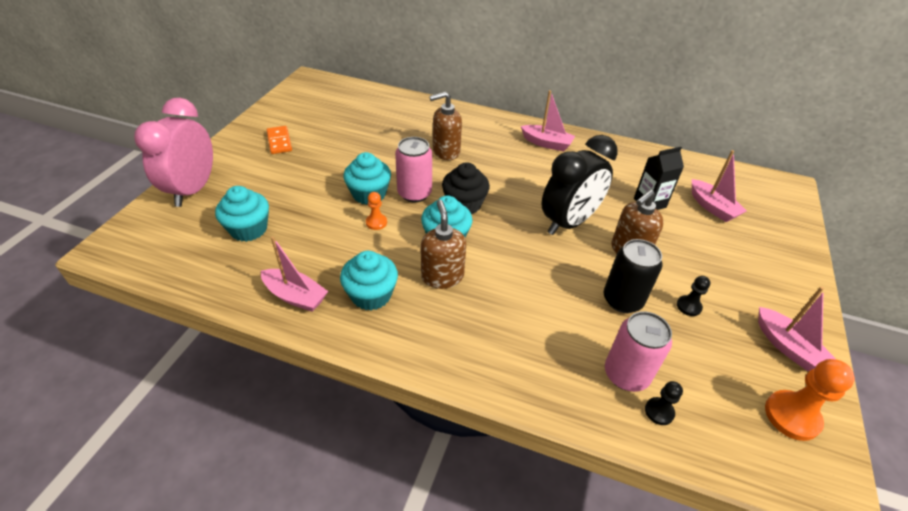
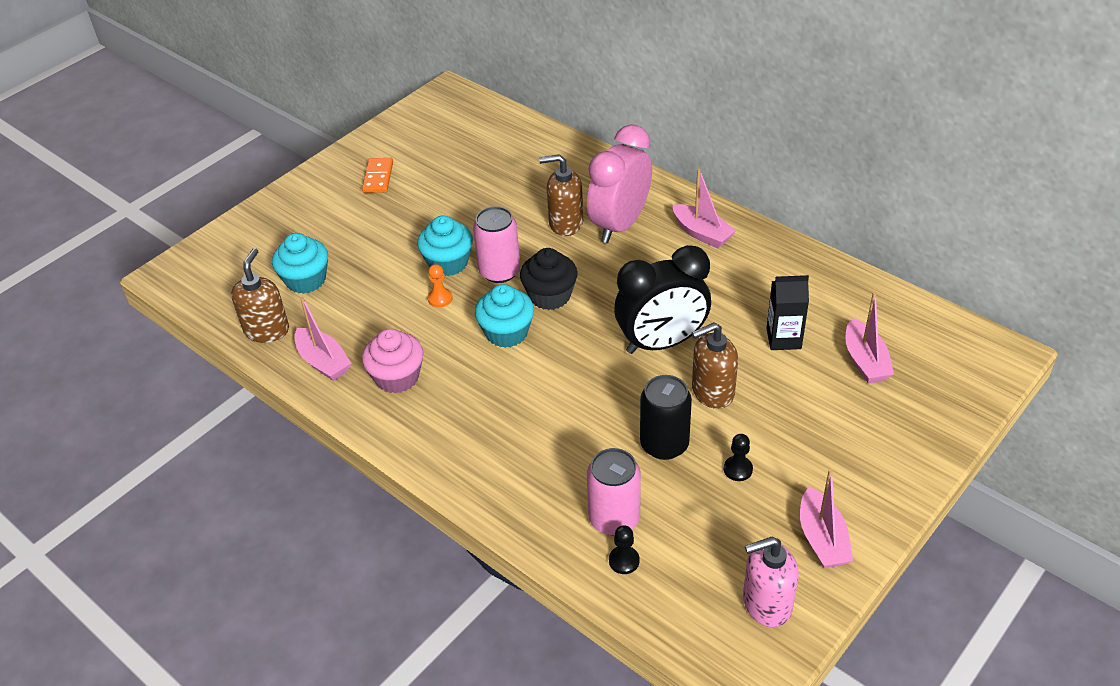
camera: 25 degrees right, 0 degrees up
pink clock [134,98,213,207] -> pink clock moved to [587,124,652,243]
turquoise cupcake [340,251,398,310] -> pink cupcake [362,329,424,394]
brown soap dispenser [421,200,466,289] -> brown soap dispenser moved to [231,248,289,343]
orange pawn [765,359,855,441] -> pink soap dispenser [743,537,799,627]

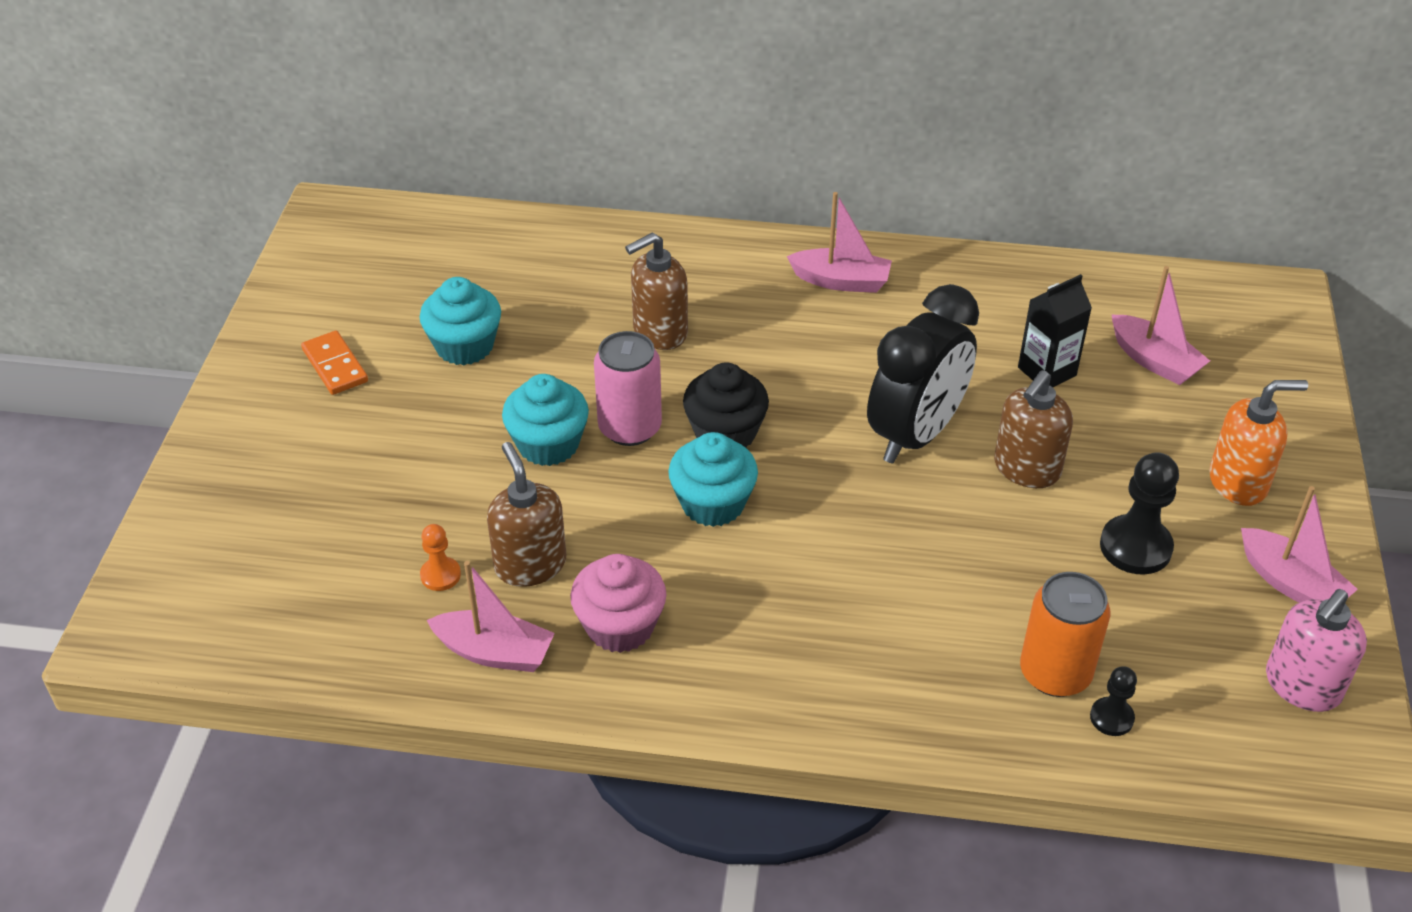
camera: 35 degrees left, 0 degrees up
brown soap dispenser [231,248,289,343] -> brown soap dispenser moved to [487,442,566,587]
turquoise cupcake [272,233,328,294] -> turquoise cupcake moved to [420,277,501,365]
orange pawn [428,264,453,308] -> orange pawn moved to [420,524,461,591]
pink clock [587,124,652,243] -> none
pink can [587,448,641,536] -> orange can [1020,572,1110,697]
black can [640,375,692,460] -> none
black pawn [724,434,753,481] -> black pawn [1100,452,1179,575], size x1.80
none -> orange soap dispenser [1209,380,1308,506]

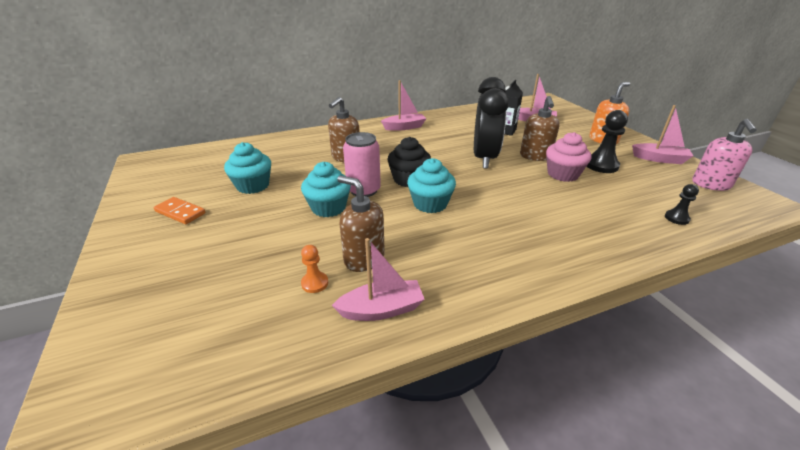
camera: 30 degrees left, 10 degrees down
pink cupcake [570,554,667,653] -> pink cupcake moved to [546,132,592,182]
orange can [1020,572,1110,697] -> none

